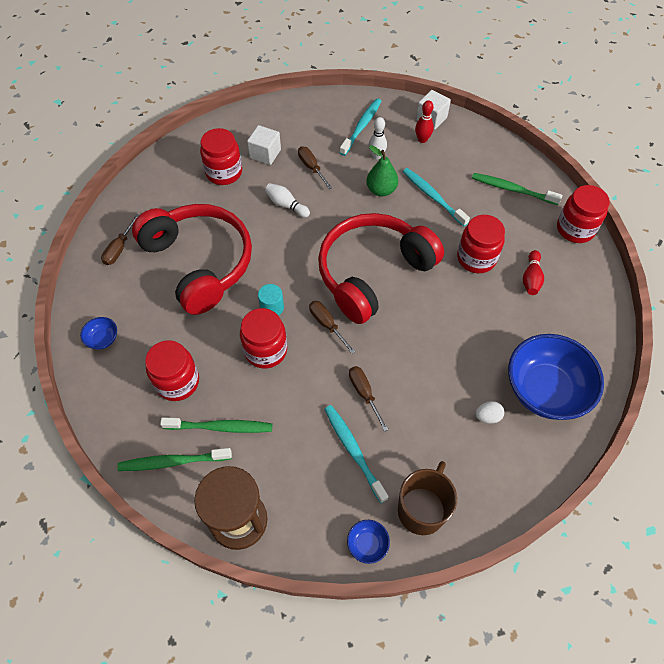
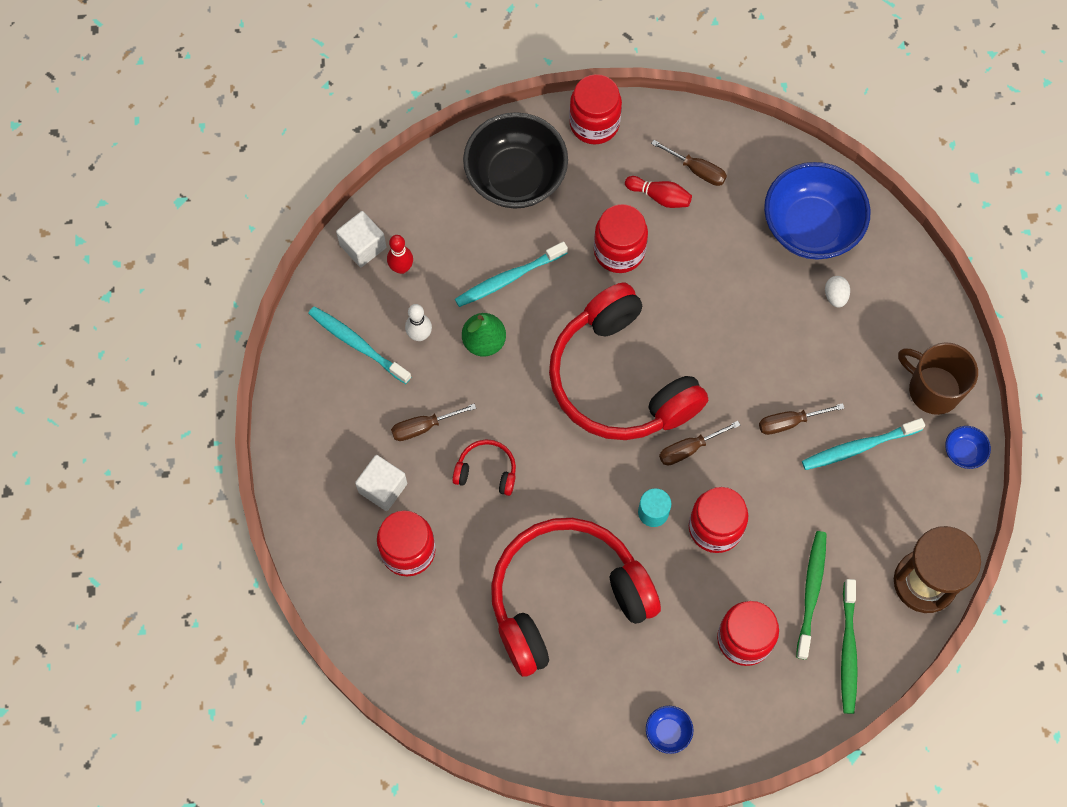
camera: 80 degrees left, 10 degrees up
brown screwdriver [101,214,140,265] -> brown screwdriver moved to [651,140,727,186]
white bowling pin [265,183,310,218] -> red headphones [452,439,516,496]
green toothbrush [472,173,562,205] -> black bowl [463,112,568,208]

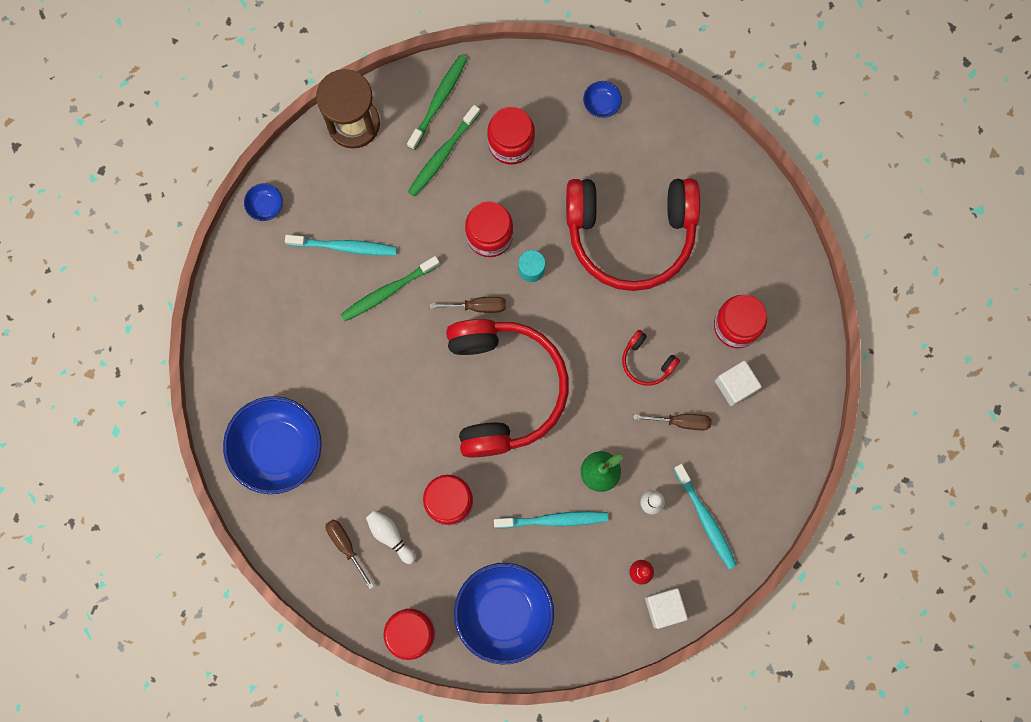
camera: 155 degrees left, 10 degrees up
black bowl [463,112,568,208] -> blue bowl [454,563,554,665]
red bowling pin [625,176,692,208] -> white bowling pin [366,510,416,564]
brown screwdriver [759,403,845,435] -> green toothbrush [340,256,440,321]
white egg [825,276,850,308] -> none
brown mug [898,342,978,415] -> none

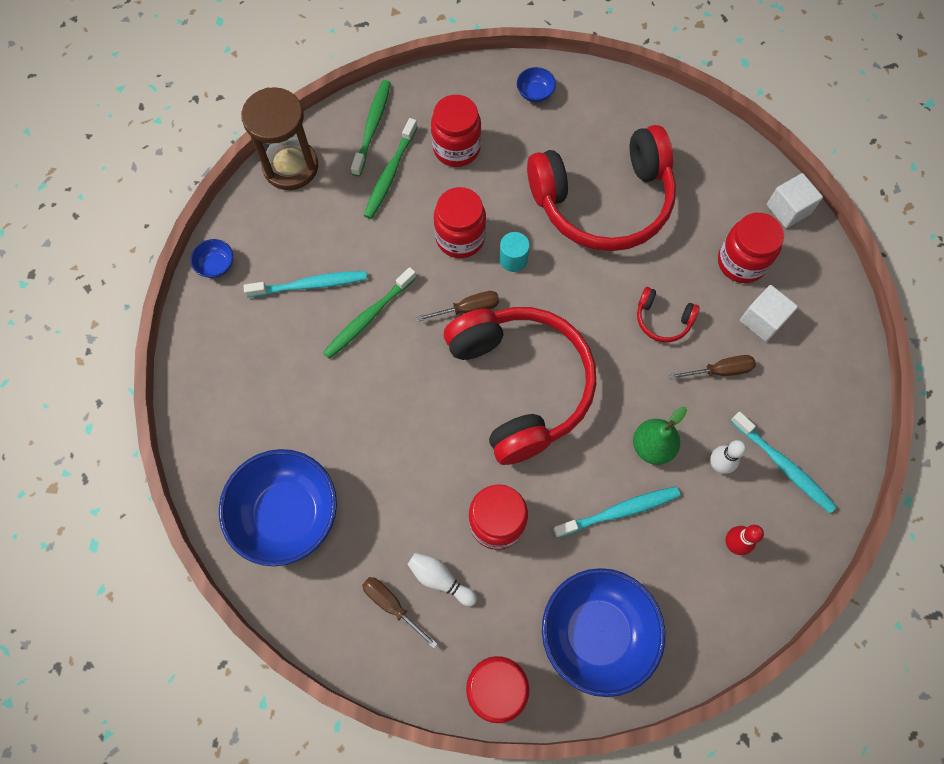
camera: 15 degrees left, 10 degrees down
white cube [645,588,688,629] -> white cube moved to [767,173,823,228]

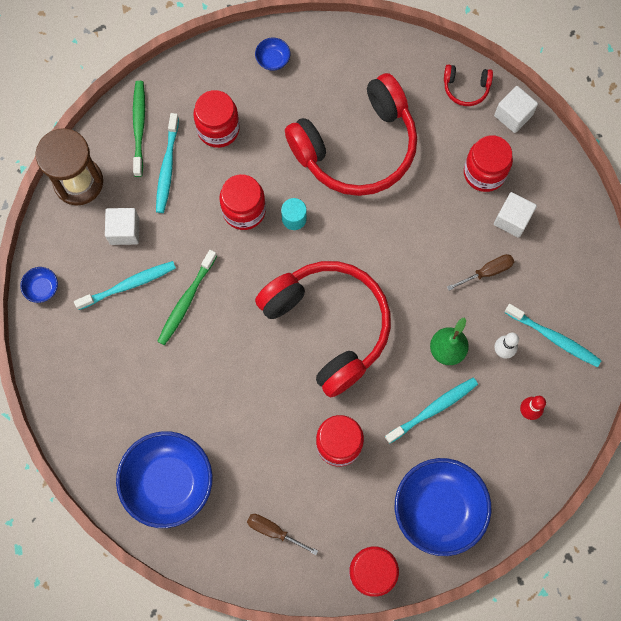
camera: 15 degrees left, 5 degrees up
green toothbrush [363,118,417,219] -> turquoise toothbrush [156,113,179,213]
white bowling pin [407,553,477,606] -> none
brown screwdriver [416,291,499,321] -> none
red headphones [637,287,700,342] -> red headphones moved to [444,64,493,106]
none -> white cube [105,208,139,245]

